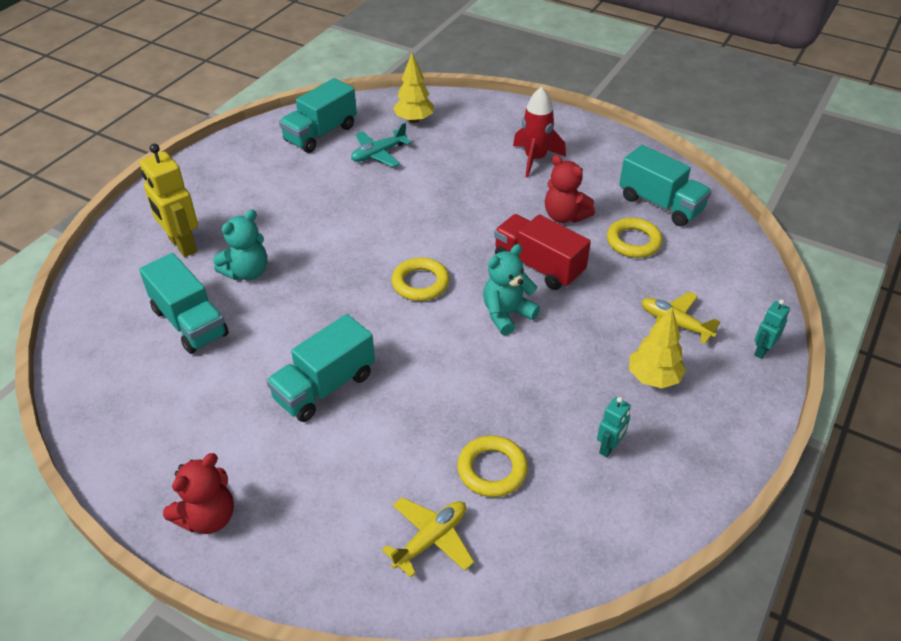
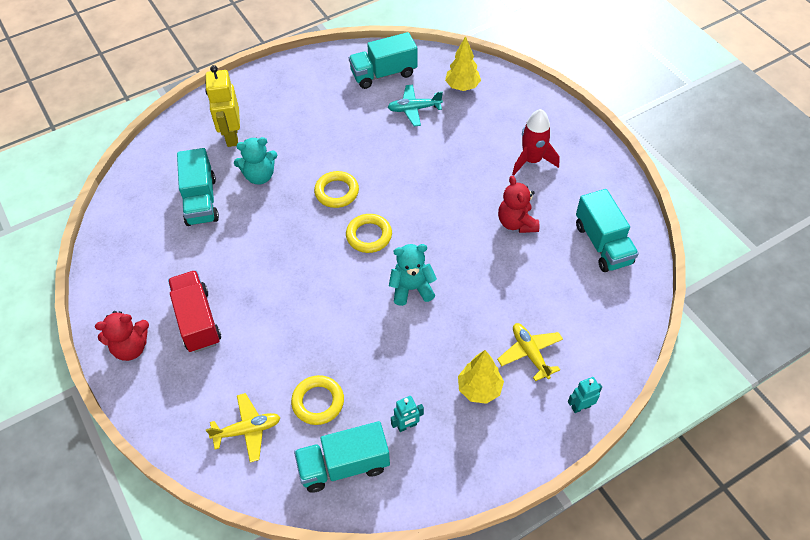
camera: 30 degrees right, 10 degrees up
turquoise truck [266,314,375,422] -> turquoise truck moved to [294,421,390,493]
red truck [494,214,591,290] -> red truck moved to [168,270,221,353]
yellow ring [607,218,663,258] -> yellow ring moved to [314,171,359,208]

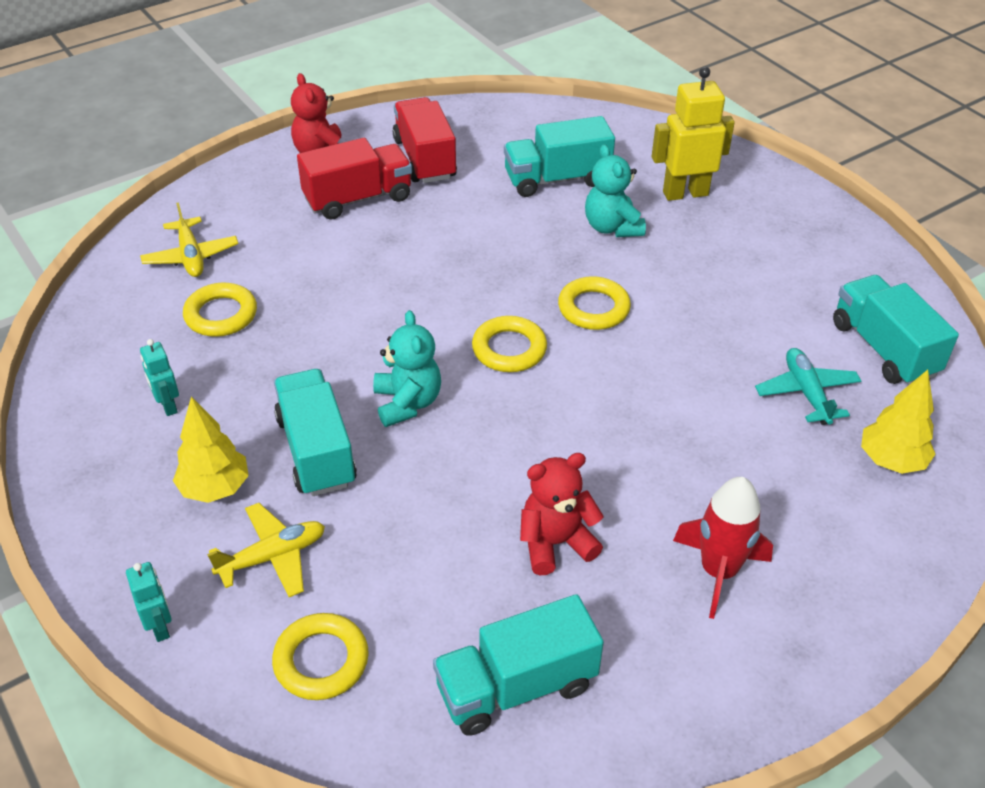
camera: 85 degrees right, 10 degrees down
turquoise truck [294,421,390,493] -> turquoise truck moved to [274,369,357,496]
none -> yellow ring [272,613,369,700]
none -> red truck [393,97,457,183]

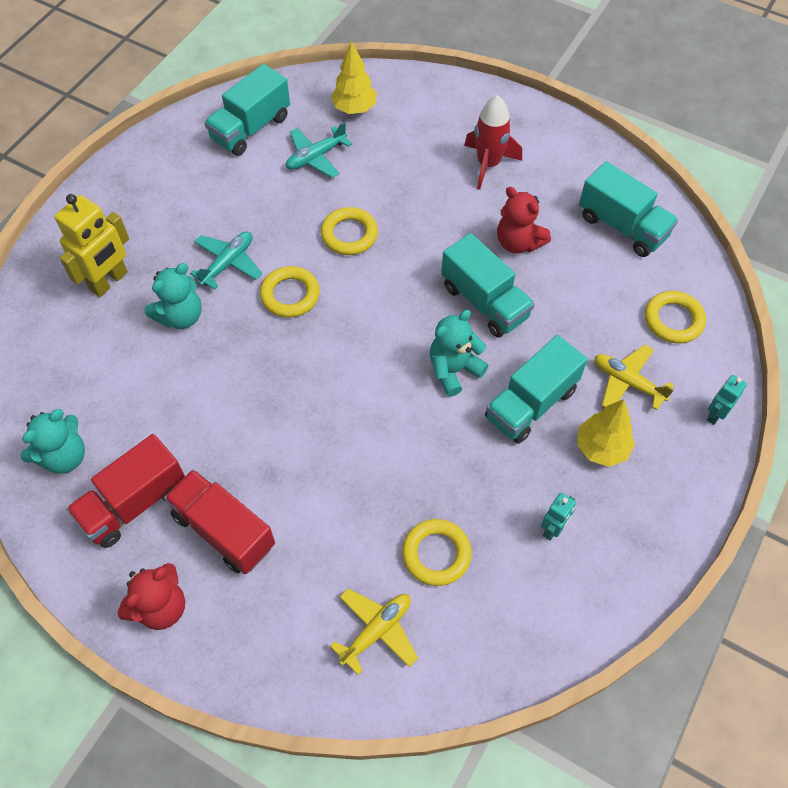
camera: 115 degrees left, 15 degrees up
yellow ring [472,316,547,372] -> yellow ring moved to [321,207,378,255]
turquoise truck [504,116,615,197] -> turquoise truck moved to [441,233,535,338]
yellow robot [652,67,735,201] -> yellow robot turned 105 degrees counterclockwise [55,194,129,297]
none -> turquoise teddy bear [20,409,85,474]
none -> turquoise plane [190,231,262,290]

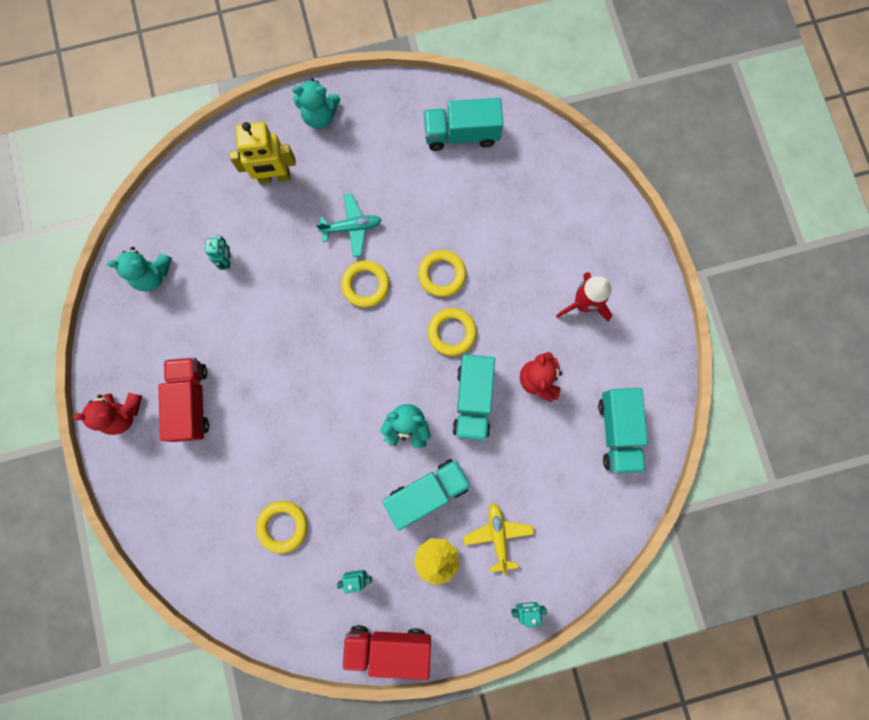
camera: 45 degrees right, 20 degrees up
red truck [66,434,185,548] -> red truck moved to [342,625,431,680]
turquoise teddy bear [144,263,202,329] -> turquoise teddy bear moved to [292,78,340,129]
turquoise plane [286,122,352,178] -> none
yellow plane [330,588,418,675] -> none
yellow tree [331,41,377,114] -> none
turquoise truck [485,335,587,444] -> turquoise truck turned 150 degrees clockwise [382,459,471,530]
yellow ring [645,291,706,344] -> yellow ring moved to [428,308,477,356]
none -> turquoise robot [205,236,231,270]

